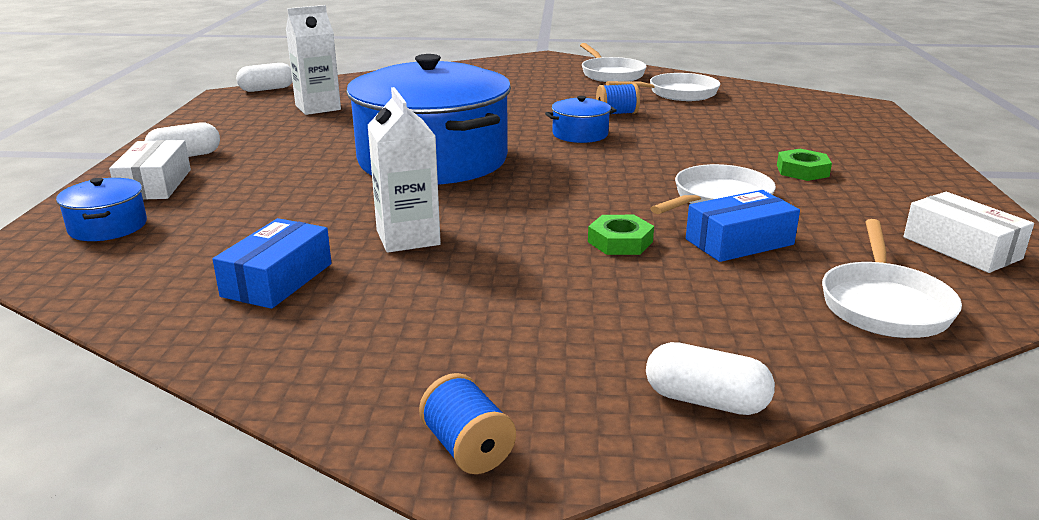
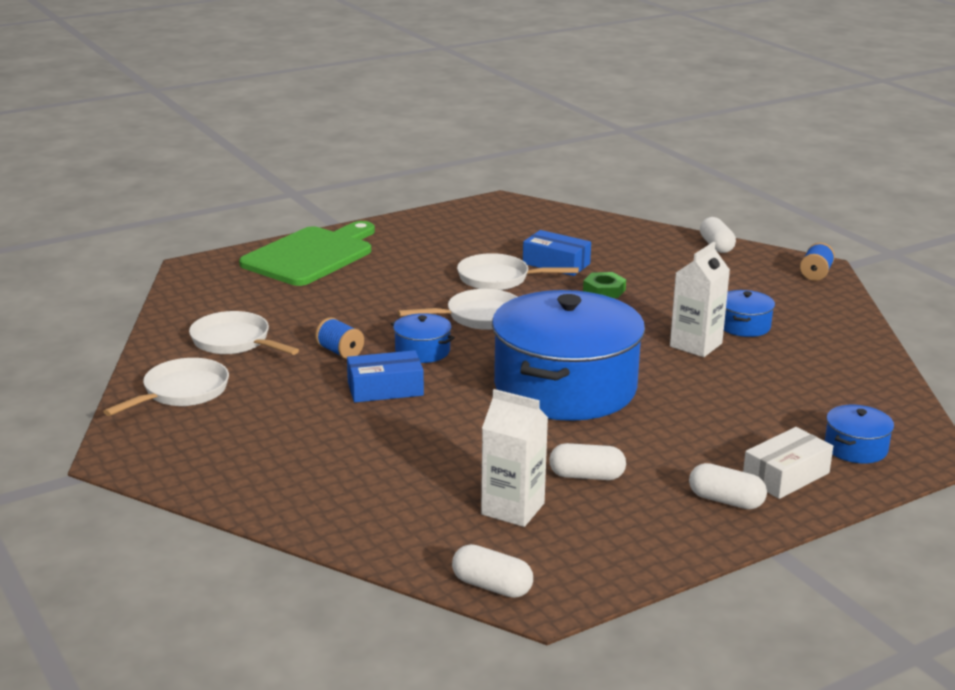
camera: 125 degrees left, 0 degrees up
blue box [213,218,331,309] -> blue box moved to [347,350,424,402]
green nut [777,149,832,181] -> none
white pan [822,219,962,338] -> white pan moved to [397,289,517,330]
white box [904,192,1034,273] -> none
none -> green cutting board [239,221,375,286]
none -> white capsule [549,443,626,480]
none -> blue pot [724,290,775,337]

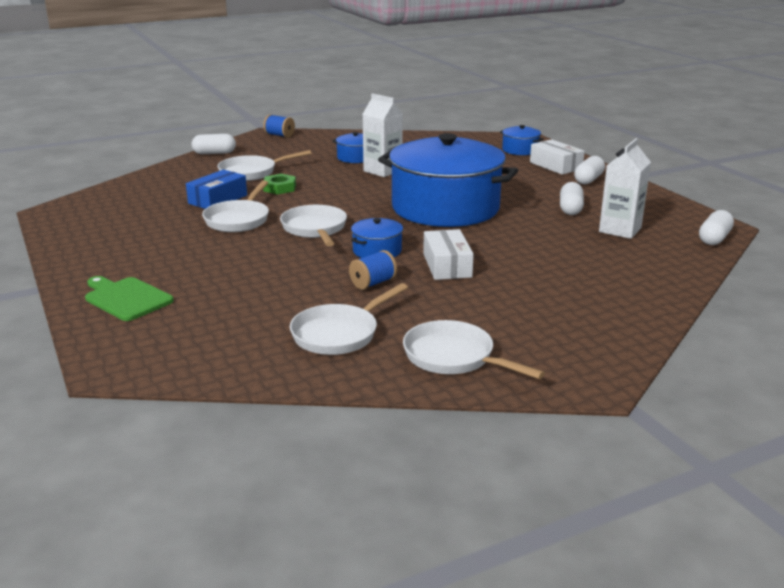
camera: 85 degrees left, 0 degrees up
green cutting board [239,221,375,286] -> green cutting board [85,276,174,321], size x0.58
blue box [347,350,424,402] -> white box [423,229,474,280]
none -> white pan [218,150,311,181]

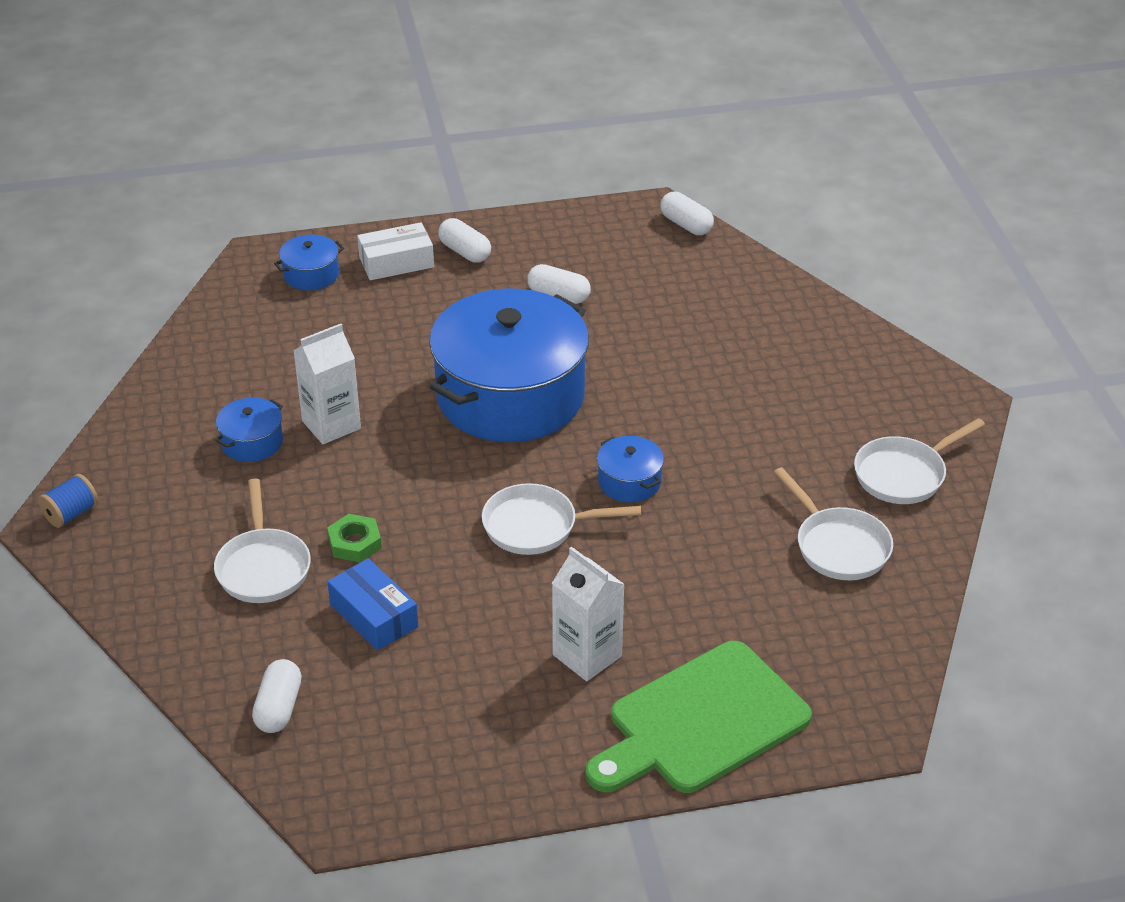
camera: 75 degrees left, 15 degrees up
green cutting board [85,276,174,321] -> green cutting board [586,641,812,793], size x1.72
white capsule [192,134,236,154] -> white capsule moved to [252,659,302,733]
white pan [202,180,269,232] -> none
blue spool [349,250,397,290] -> none
white box [423,229,474,280] -> none
white carton [599,138,651,239] -> white carton moved to [552,547,625,681]

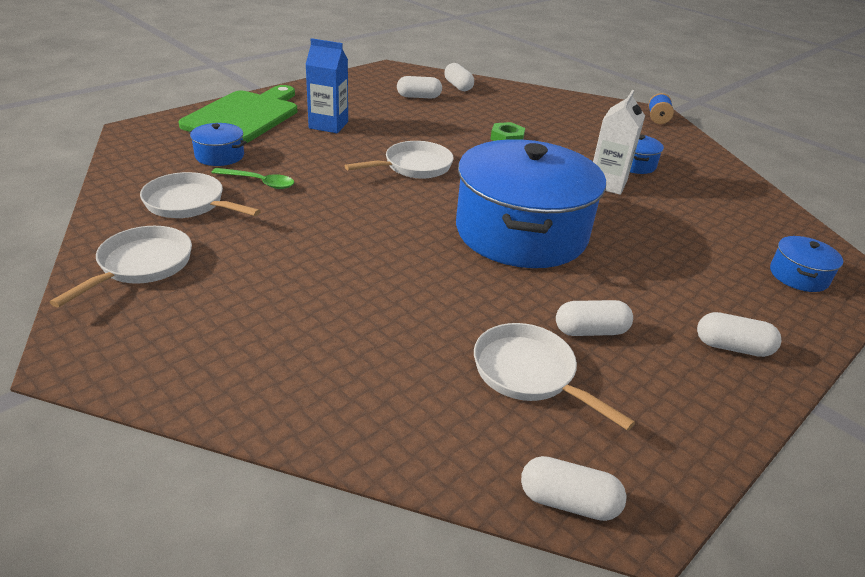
camera: 145 degrees right, 5 degrees down
white pan [214,478,311,603] -> white pan moved to [474,323,635,431]
blue box [327,558,418,651] -> none
white box [357,222,434,280] -> none
white carton [552,547,625,681] -> blue carton [305,38,348,133]
blue pot [597,436,664,502] -> blue pot moved to [188,123,247,166]
none -> green spoon [211,168,294,189]
none -> white capsule [397,76,442,99]

